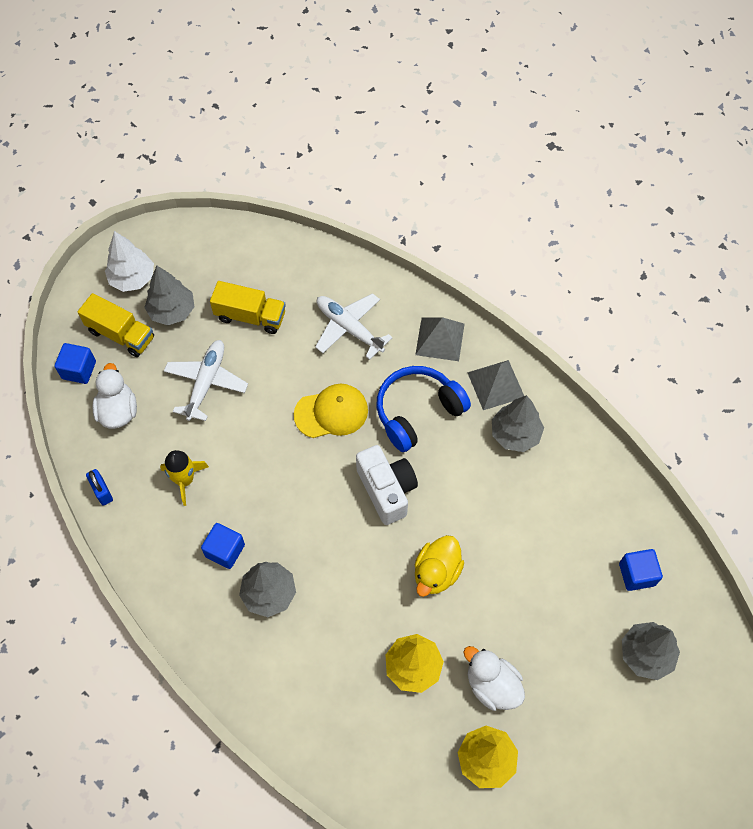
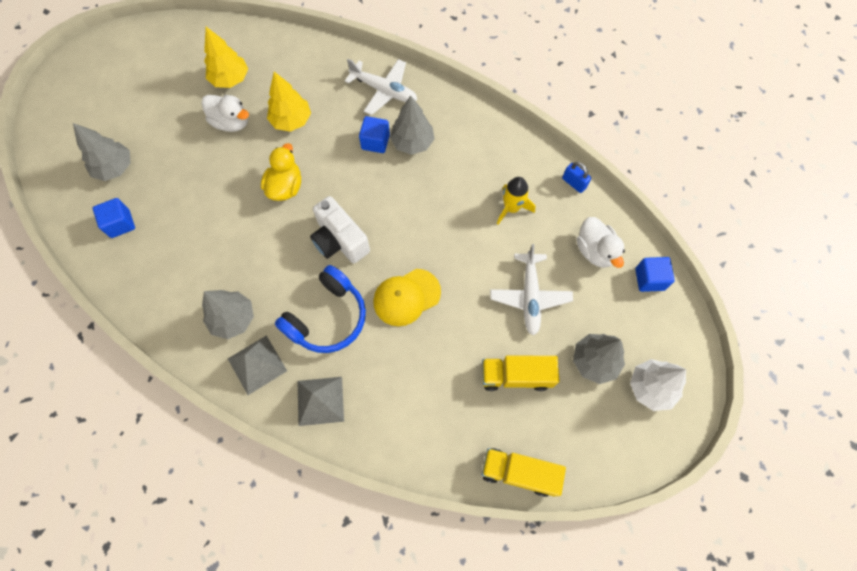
camera: 165 degrees right, 5 degrees up
yellow truck [78,293,154,357] -> yellow truck moved to [482,448,566,497]
blue cube [201,523,245,569] -> blue cube moved to [359,116,390,153]
white plane [315,293,393,360] -> white plane moved to [345,59,417,115]

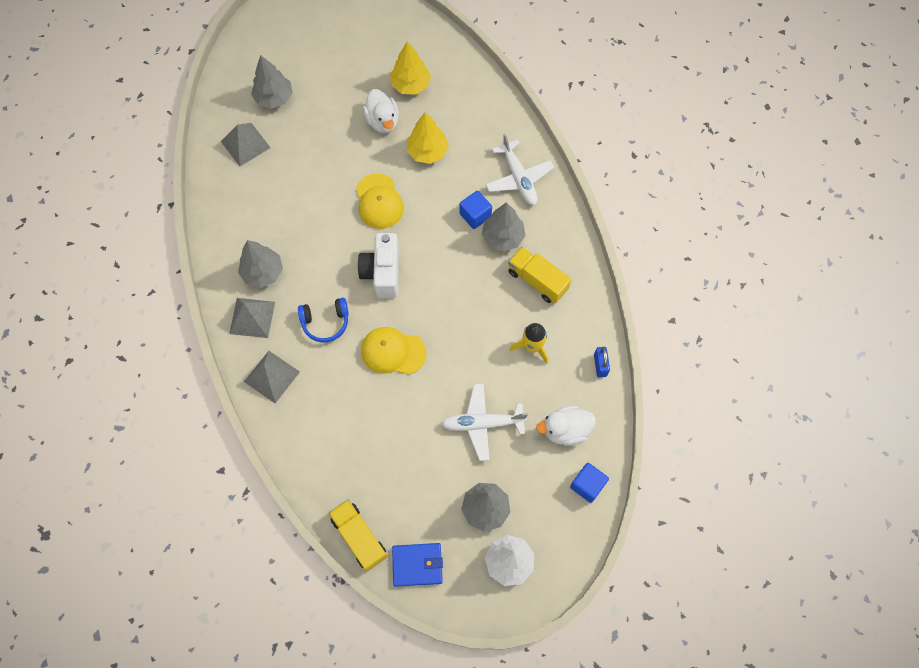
camera: 40 degrees right, 0 degrees up
blue cube [93,198,135,238] -> grey pyramid [221,123,271,167]
yellow duck [261,143,301,201] -> yellow cap [356,173,404,229]
blue headphones [275,265,366,353] -> blue headphones [298,298,349,343], size x0.66
yellow truck [482,356,559,391] -> yellow truck moved to [508,247,572,304]
white plane [490,244,573,336] -> white plane turned 45 degrees clockwise [441,384,528,461]
white duck [577,217,625,268] -> white duck turned 60 degrees clockwise [536,406,596,446]
none -> blue wallet [392,543,443,587]

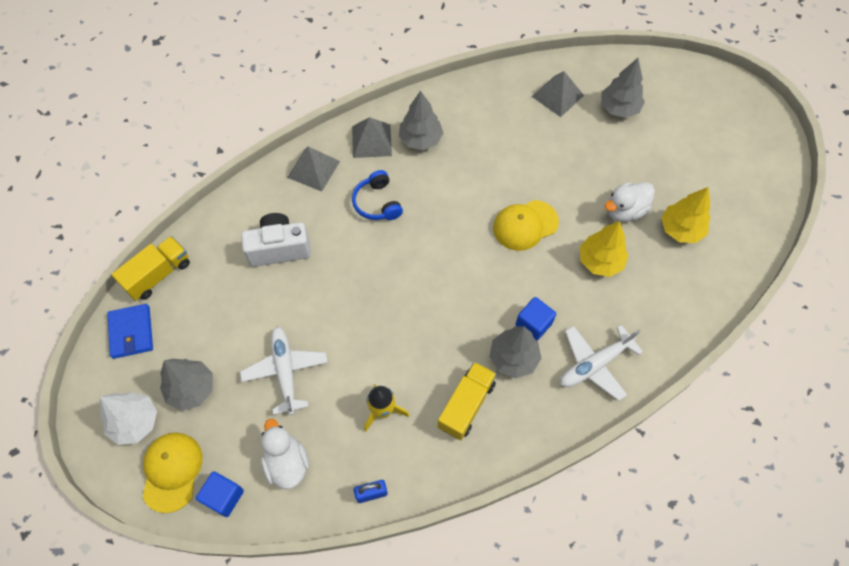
camera: 80 degrees right, 5 degrees down
white camera [358,233,399,298] -> white camera moved to [241,213,311,267]
yellow cap [361,327,426,374] -> yellow cap moved to [142,433,202,513]

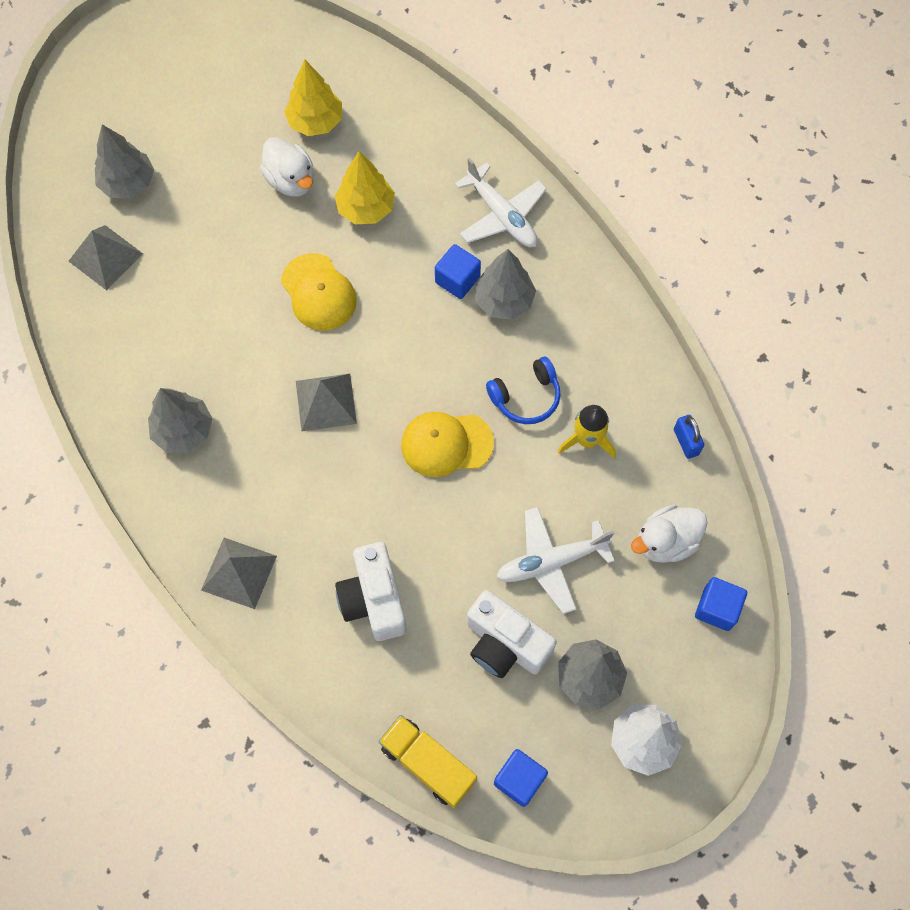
camera: 95 degrees left, 5 degrees up
blue wallet [107,304,153,359] -> blue cube [494,749,548,807]
yellow cap [142,433,202,513] -> yellow cap moved to [401,412,494,477]
grey pyramid [352,117,392,158] -> grey pyramid moved to [296,374,357,432]
blue headphones [352,170,403,220] -> blue headphones moved to [486,357,561,424]
yellow truck [438,362,497,440] -> none
none -> white camera [467,590,557,678]

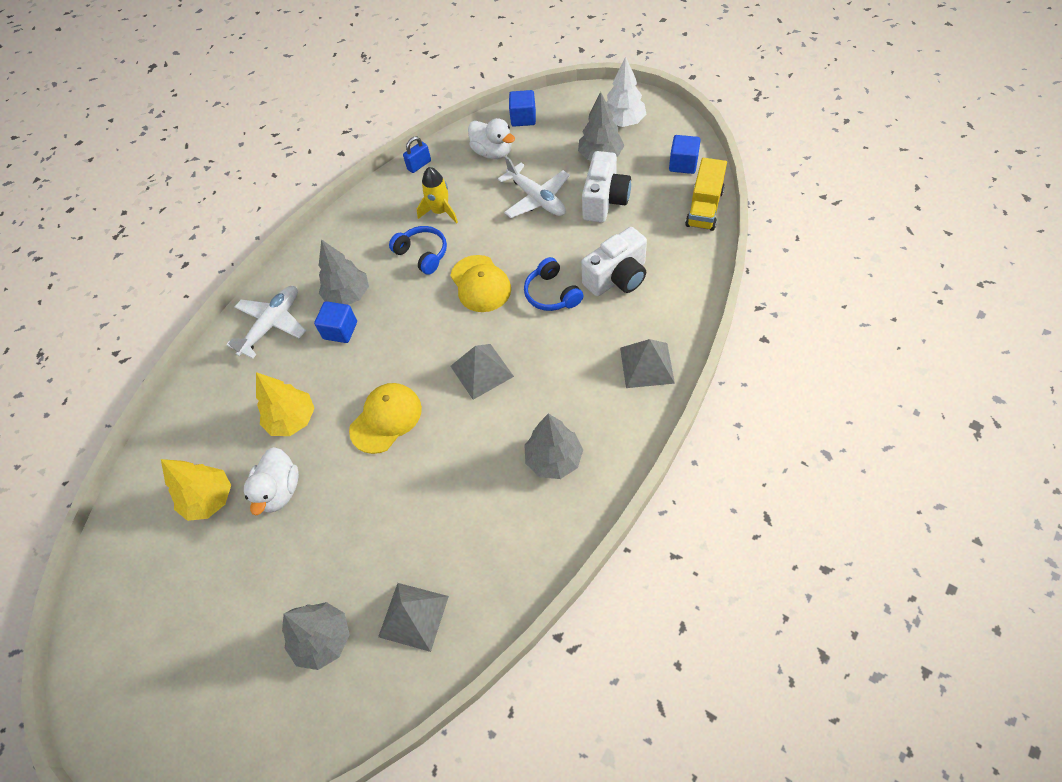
camera: 105 degrees left, 10 degrees down
white duck [260,137,314,197] -> white duck turned 150 degrees clockwise [244,447,299,515]
none -> blue headphones [524,257,584,311]

